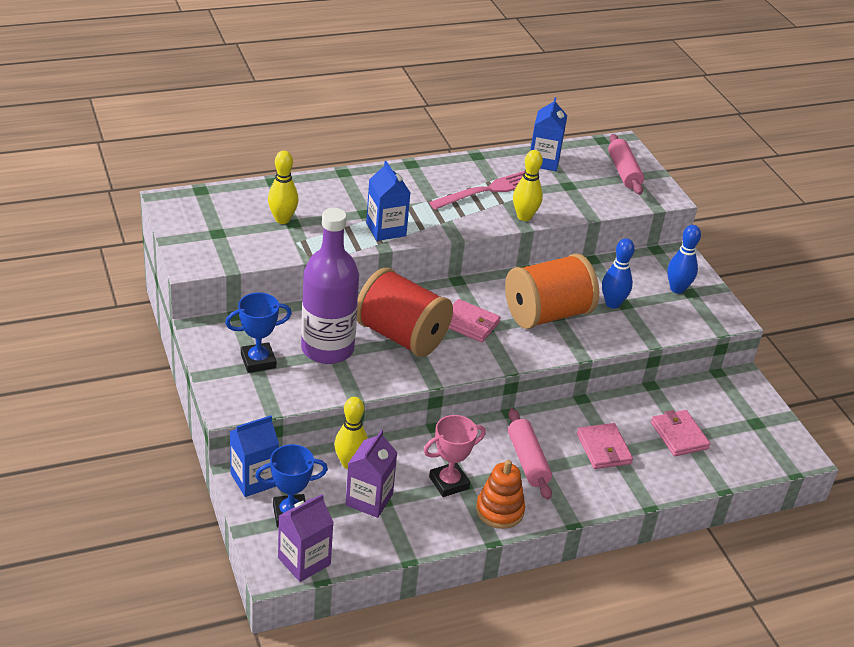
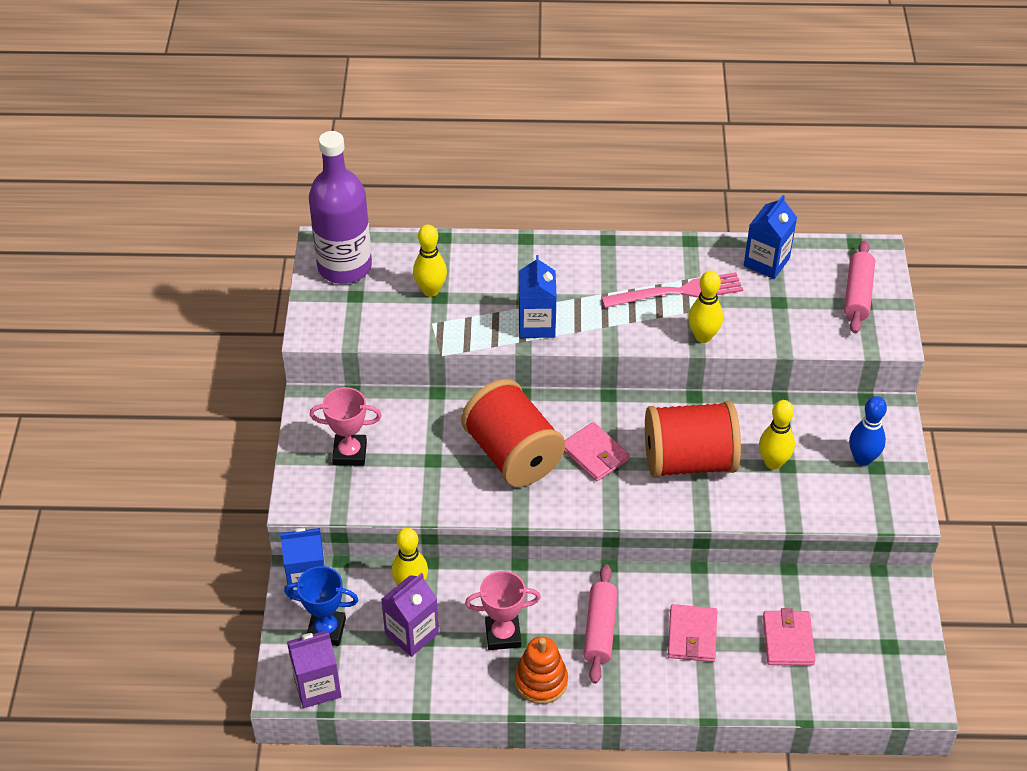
camera: 25 degrees right, 10 degrees up
blue trophy [225,292,292,373] -> pink trophy [310,387,382,466]
purple bottle [301,208,359,364] -> purple bottle moved to [309,131,372,284]
orange spool [505,253,599,329] -> red spool [645,401,741,478]
blue bowling pin [602,238,635,309] -> yellow bowling pin [759,400,795,470]

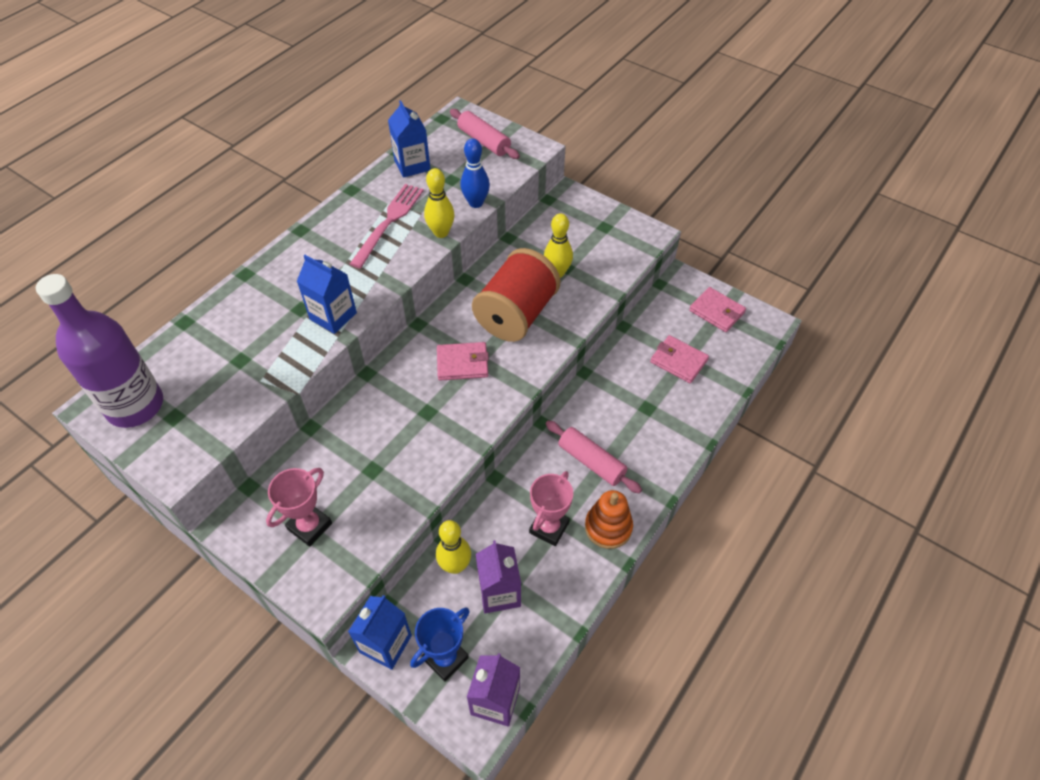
camera: 55 degrees left, 5 degrees up
yellow bowling pin [413,225,447,297] -> none
red spool [461,379,565,487] -> none
pink wallet [668,604,717,662] -> pink wallet moved to [689,287,746,332]
blue bowling pin [849,396,887,466] -> blue bowling pin moved to [460,138,490,208]

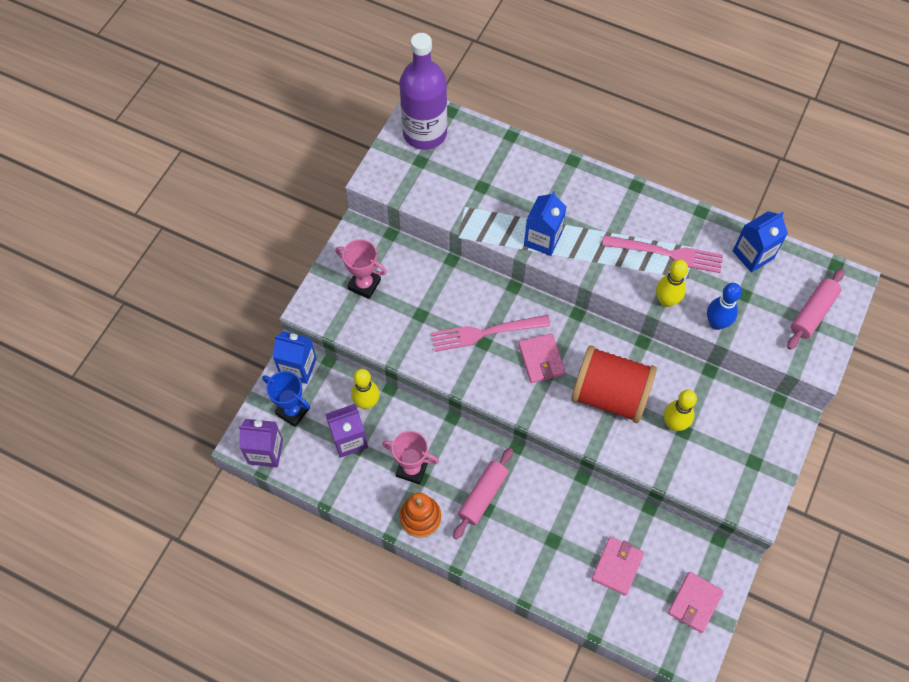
camera: 80 degrees right, 10 degrees up
none -> pink fork [431,315,551,352]

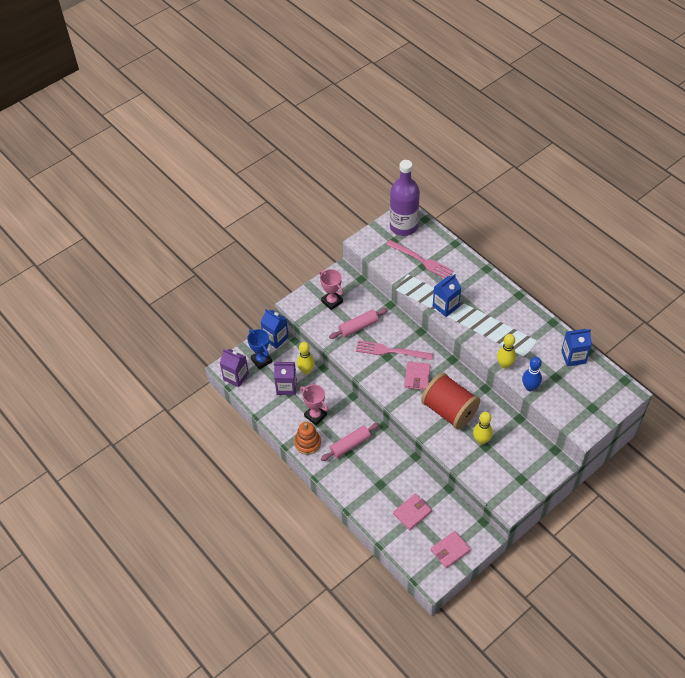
camera: 25 degrees right, 10 degrees down
pink fork [602,235,723,273] -> pink fork moved to [386,240,454,279]
pink rolling pin [787,269,844,350] -> pink rolling pin moved to [329,308,388,339]

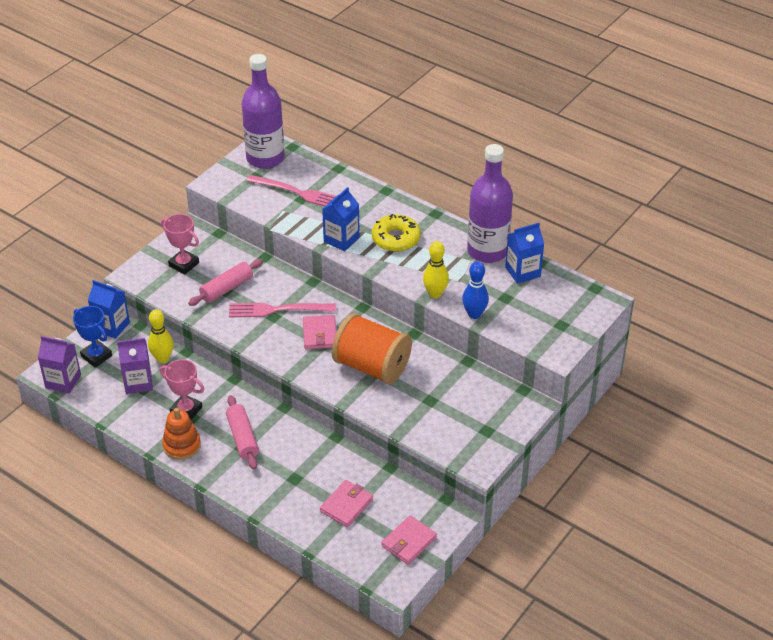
camera: 15 degrees left, 10 degrees down
pink rolling pin [321,423,379,461] -> pink rolling pin turned 60 degrees counterclockwise [226,395,259,470]
red spool [421,373,480,429] -> orange spool [332,313,412,384]
yellow bowling pin [473,412,493,445] -> none
none -> yellow donut [372,214,421,252]
none -> purple bottle [467,144,513,263]

